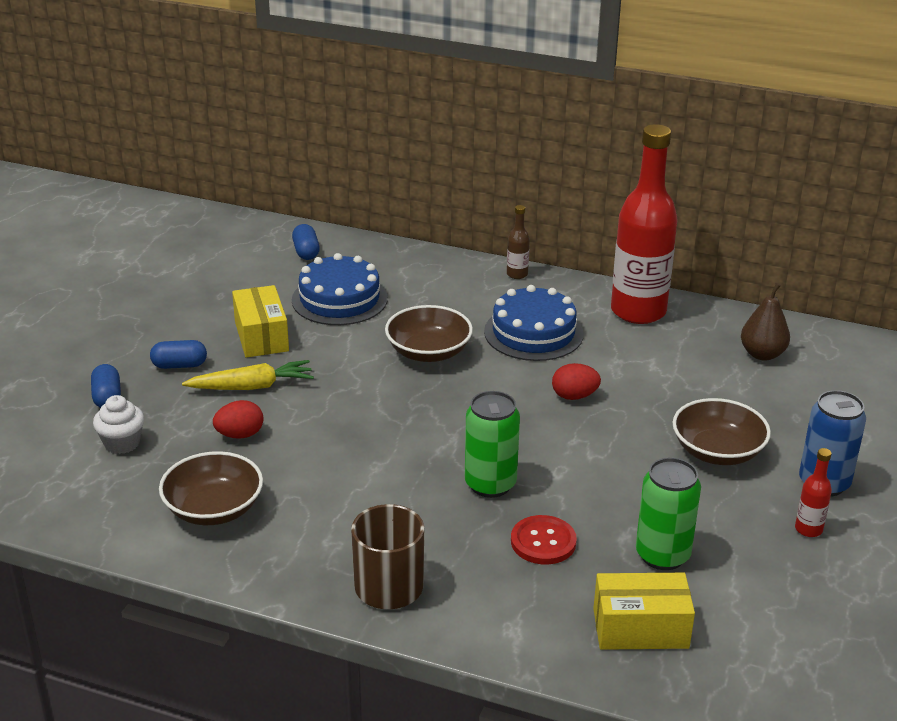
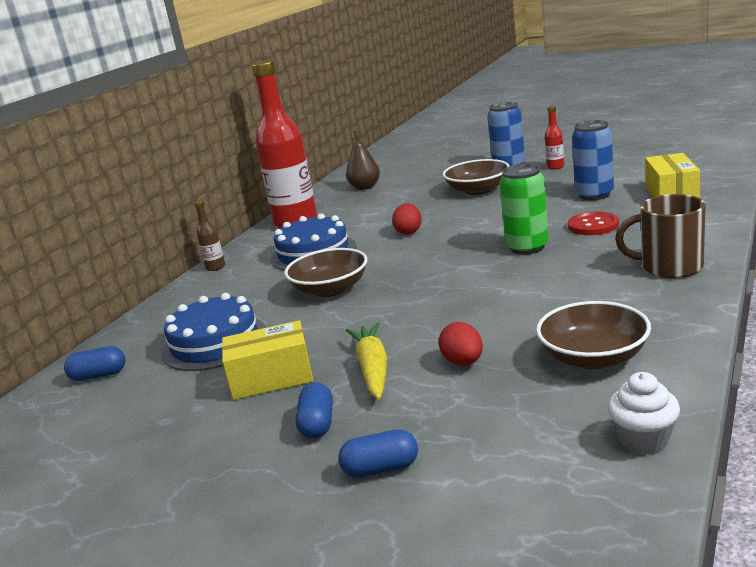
camera: 80 degrees left, 10 degrees down
white cupcake [93,395,144,454] -> white cupcake moved to [607,372,680,454]
green can [636,458,701,570] -> blue can [572,120,614,200]

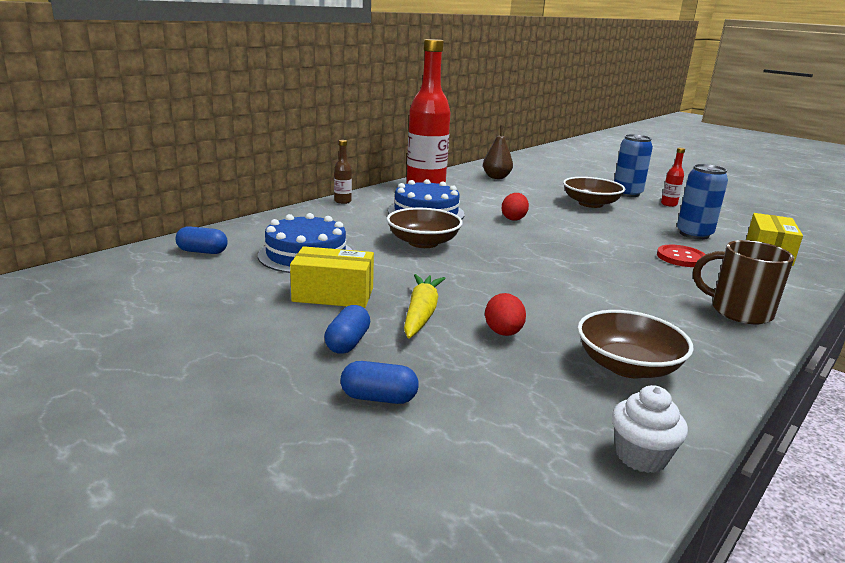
camera: 10 degrees right, 0 degrees up
green can [500,164,549,255] -> none

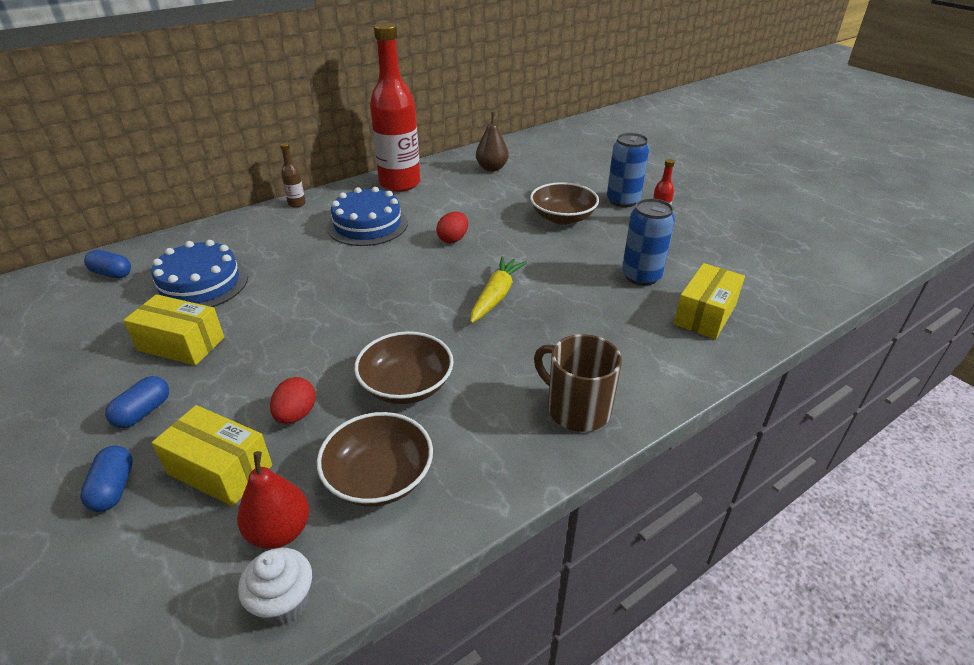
camera: 15 degrees right, 15 degrees up
blue capsule [340,361,419,404] -> blue capsule turned 60 degrees clockwise [80,446,133,512]
brown bowl [387,208,463,248] -> brown bowl moved to [354,331,454,404]
yellow carrot [404,274,446,339] -> yellow carrot moved to [470,256,527,323]
red button [657,245,705,267] -> none
none -> yellow box [152,405,272,506]
none -> red pear [237,451,309,549]

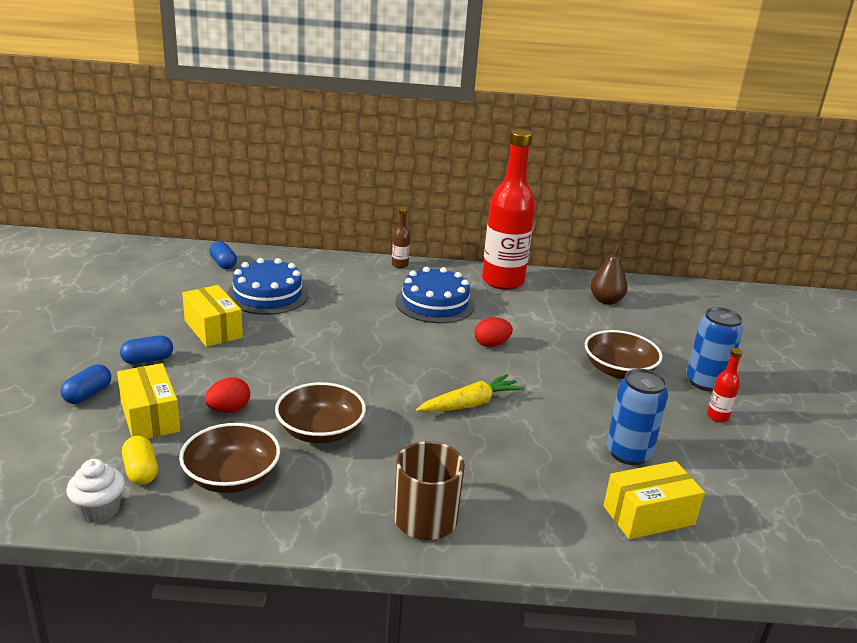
camera: 35 degrees right, 10 degrees down
red pear [237,451,309,549] -> yellow capsule [122,436,158,485]

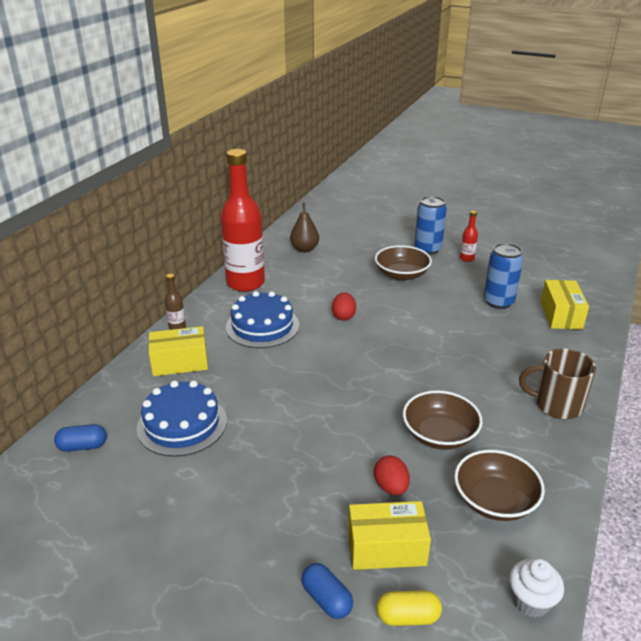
camera: 65 degrees left, 5 degrees up
blue capsule [120,336,173,364] -> none
yellow capsule [122,436,158,485] -> yellow capsule moved to [377,590,442,626]
yellow box [182,285,243,347] -> yellow box moved to [148,326,208,376]
yellow carrot [416,374,524,412] -> none

